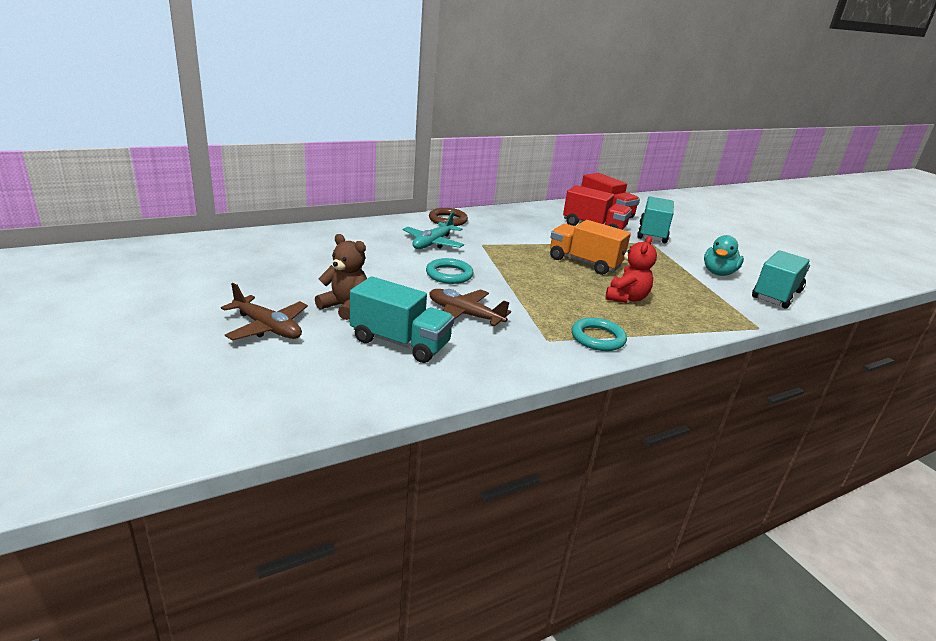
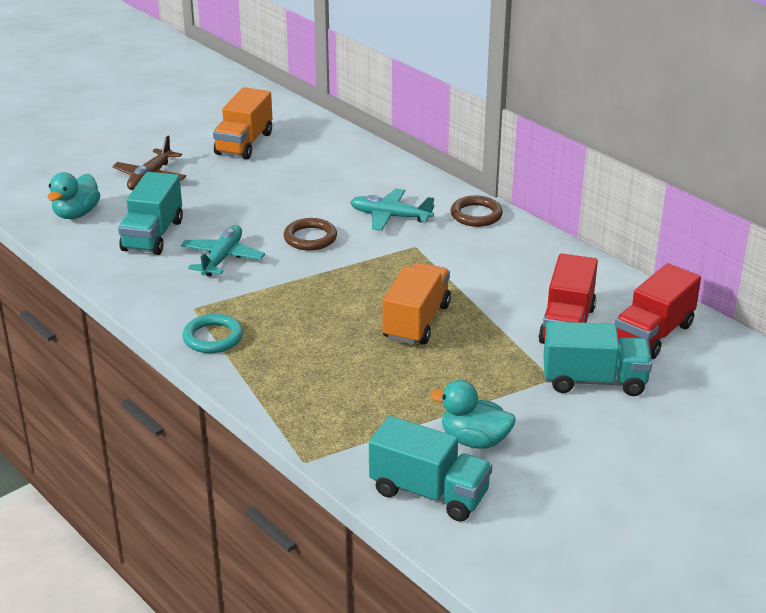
camera: 80 degrees right, 5 degrees up
brown teddy bear [315,234,367,320] -> none
turquoise ring [426,258,474,284] -> brown ring [283,218,337,251]
brown plane [429,289,511,326] -> turquoise plane [181,225,265,277]
red teddy bear [606,236,657,303] -> none
none -> turquoise duck [48,172,100,219]
none -> orange truck [213,87,272,159]

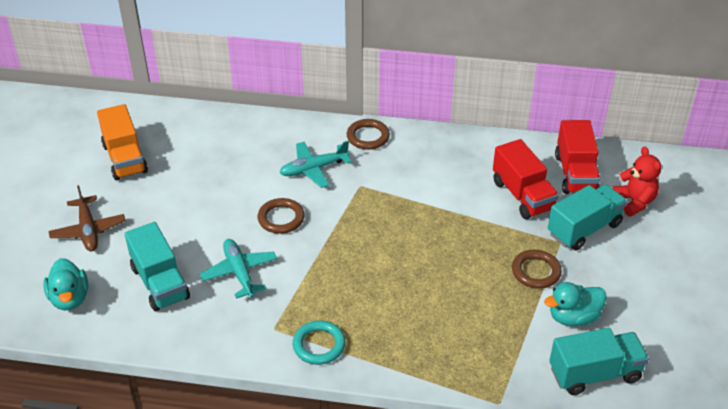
camera: 40 degrees left, 10 degrees up
orange truck [382,263,451,345] -> none
none -> brown ring [512,250,562,289]
none -> red teddy bear [612,147,661,216]

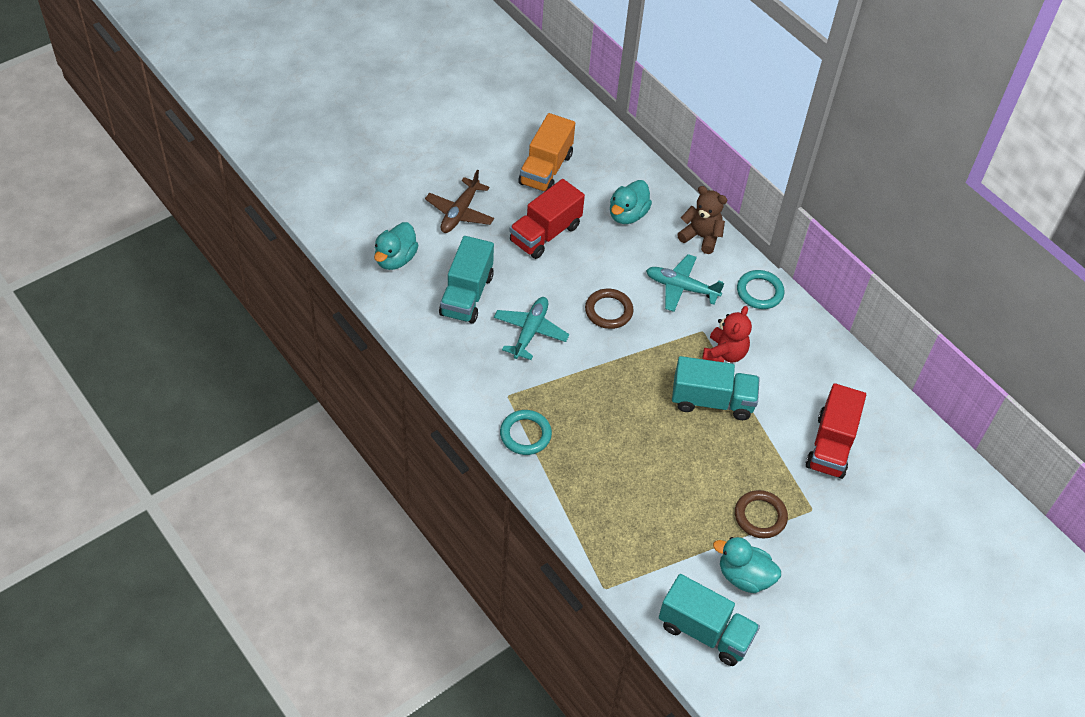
camera: 40 degrees right, 10 degrees up
brown ring [347,119,390,150] -> turquoise ring [737,270,784,309]
turquoise truck [548,185,627,251] -> turquoise truck moved to [672,356,760,420]
red truck [555,120,600,194] -> red truck moved to [510,179,585,259]
red teddy bear [612,147,661,216] -> red teddy bear moved to [702,306,752,362]
none -> turquoise duck [610,180,652,224]
none -> brown teddy bear [677,186,727,254]

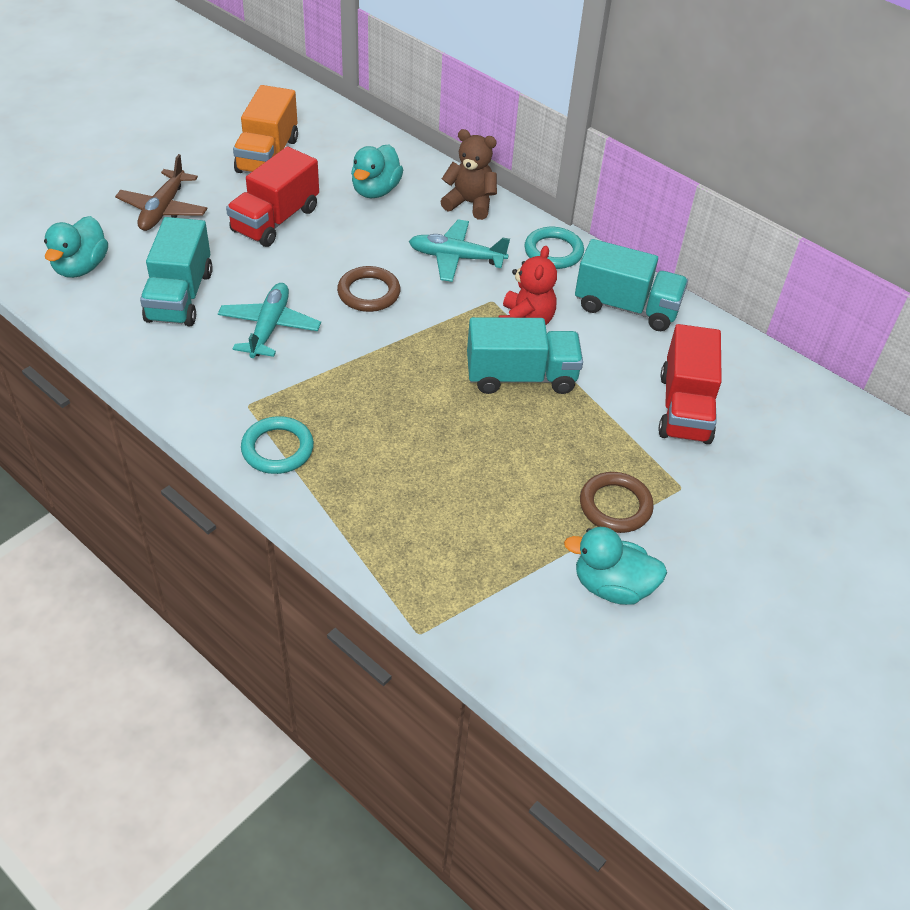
camera: 10 degrees left, 5 degrees down
turquoise truck [659,574,760,666] -> turquoise truck moved to [575,239,688,331]

